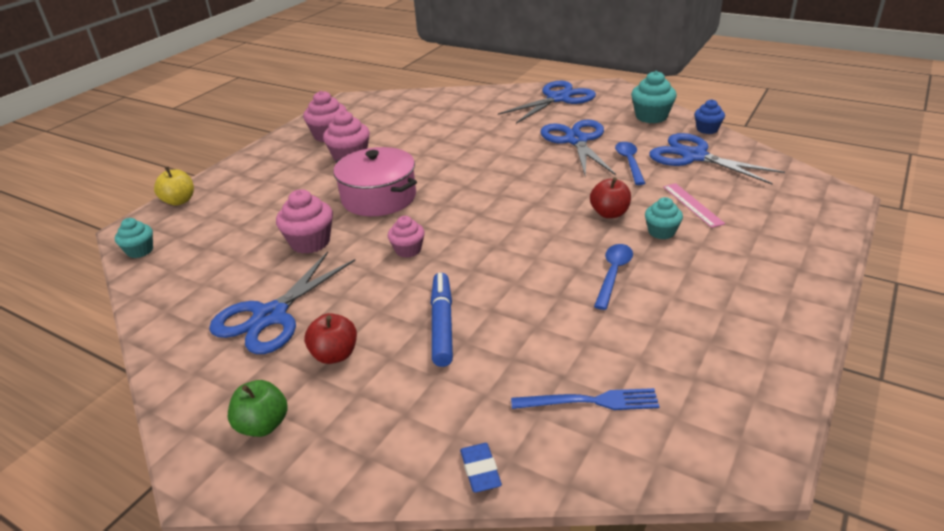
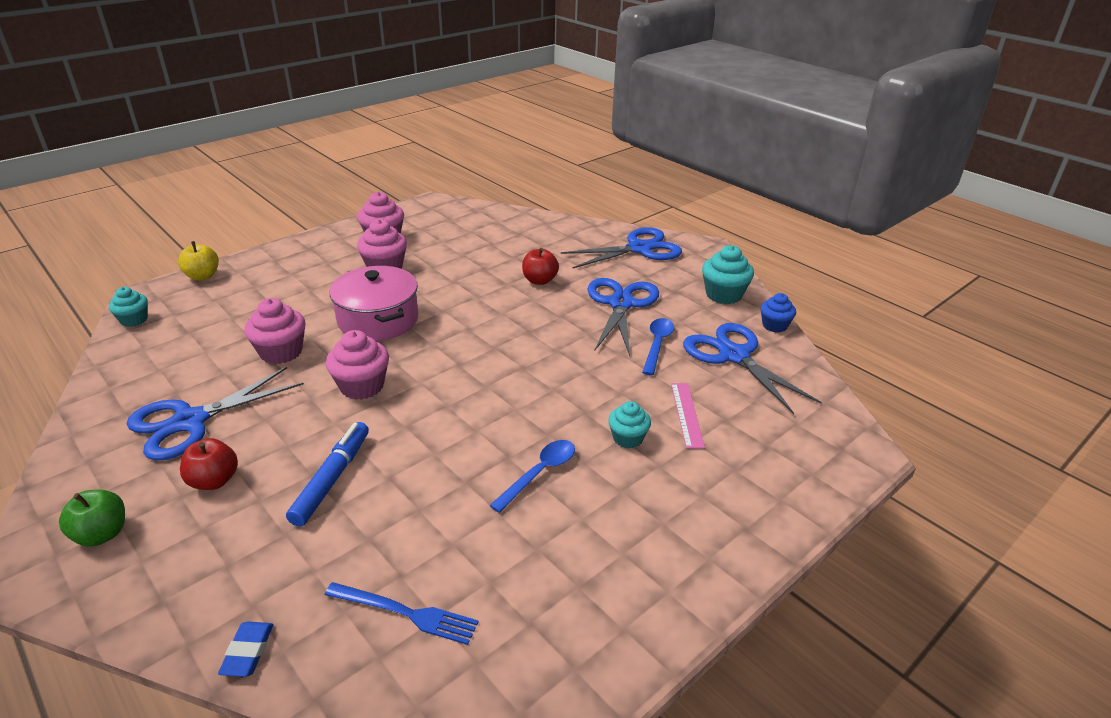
camera: 15 degrees right, 0 degrees up
pink cupcake [388,216,425,258] -> pink cupcake [326,330,389,400], size x1.55
red apple [590,177,631,218] -> red apple moved to [522,248,559,285]

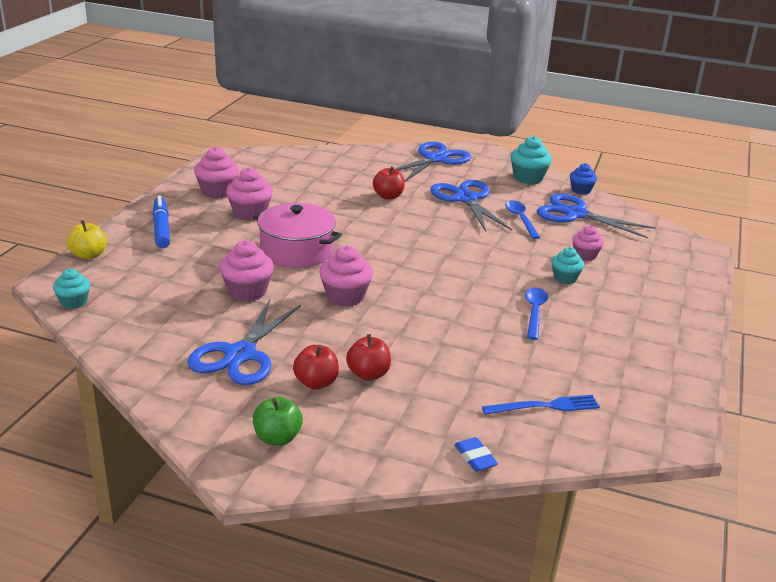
camera: 30 degrees left, 5 degrees down
blue marker [286,422,369,527] -> blue marker moved to [153,196,170,248]
pink ruler [671,383,705,449] -> pink cupcake [572,225,604,261]
none -> red apple [346,334,391,381]

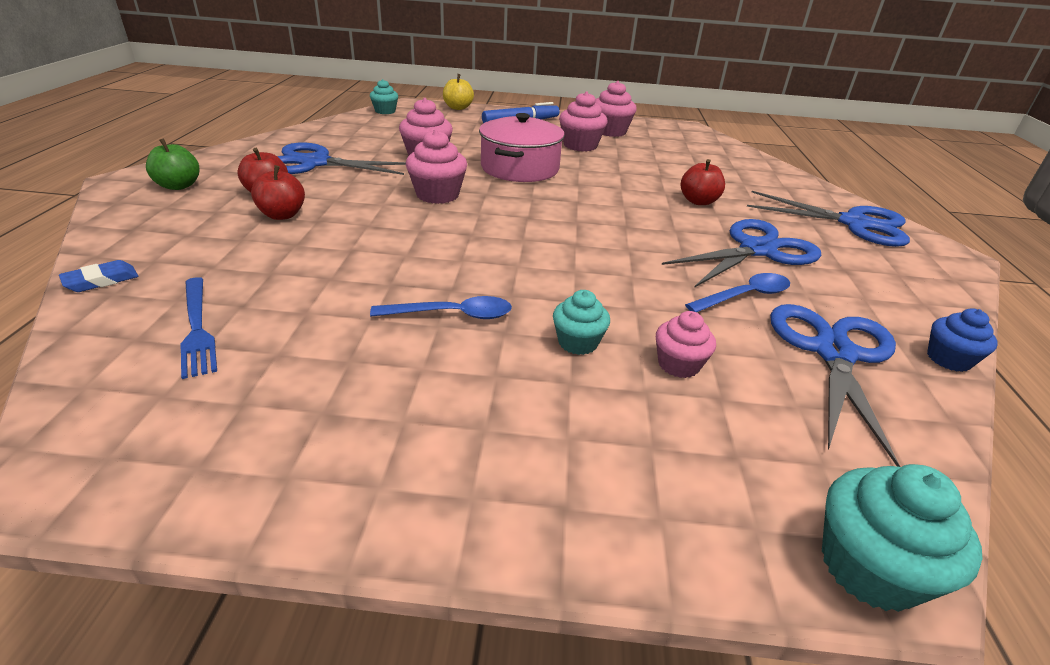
camera: 75 degrees right, 5 degrees up
turquoise cupcake [511,136,552,184] -> turquoise cupcake moved to [822,464,982,612]

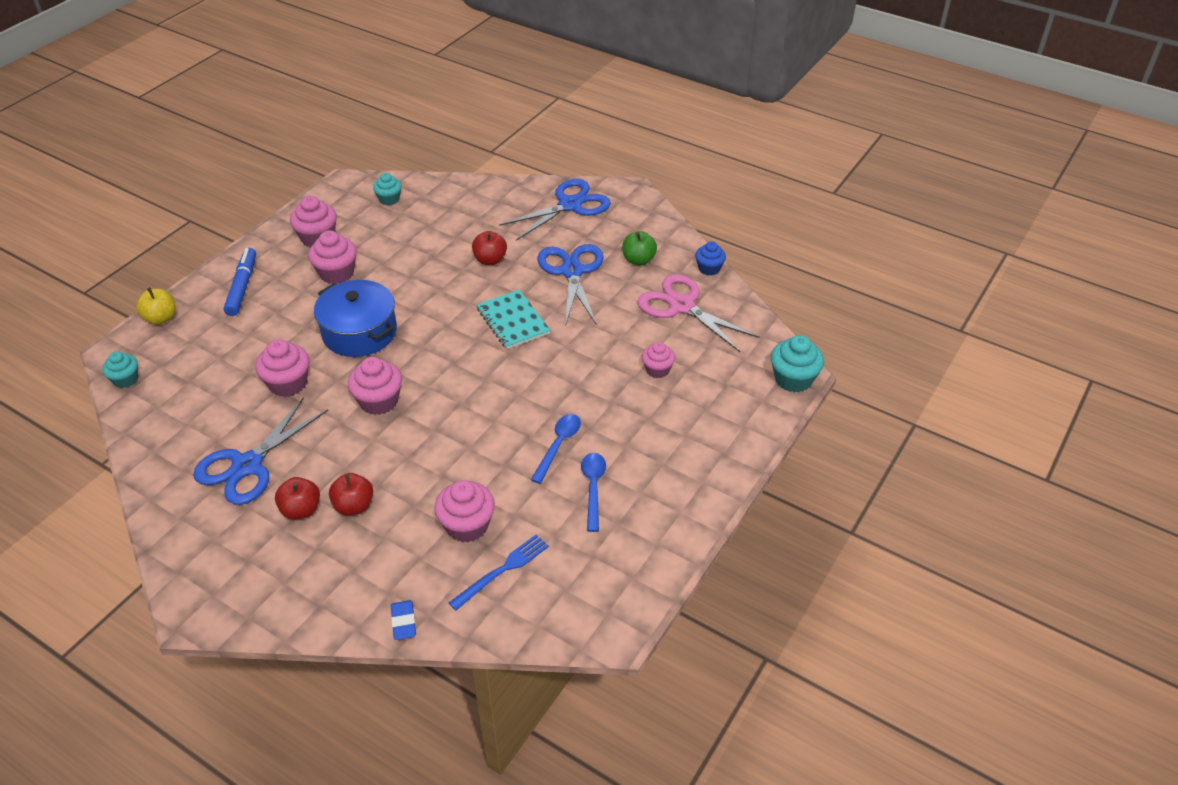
camera: 60 degrees left, 10 degrees up
green apple [146,138,199,190] -> green apple moved to [622,231,657,265]
blue fork [181,277,217,379] -> blue fork turned 45 degrees counterclockwise [449,535,549,611]
pink pot [479,113,565,182] -> blue pot [314,280,397,357]
turquoise cupcake [553,290,610,355] -> turquoise cupcake moved to [373,173,402,205]
blue spoon [685,273,790,312] -> blue spoon moved to [581,453,606,532]
blue scissors [770,304,900,467] -> pink scissors [637,274,760,352]
none -> pink cupcake [434,480,495,542]
none -> turquoise notebook [477,290,550,349]

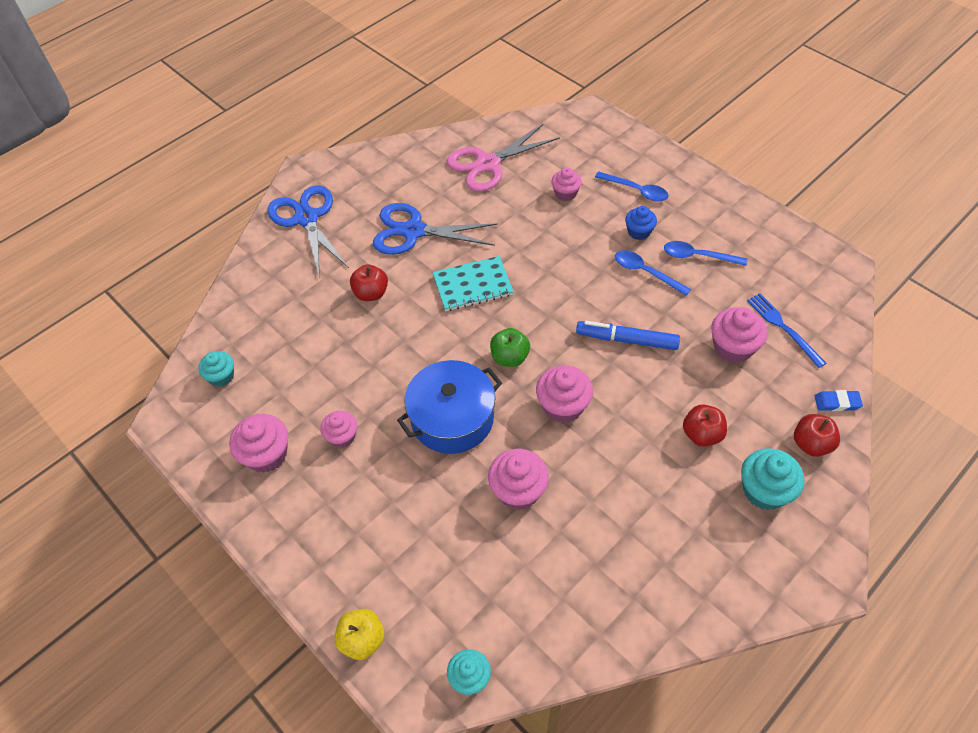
camera: 75 degrees left, 10 degrees up
blue scissors [193,397,328,505] -> none
blue marker [224,248,256,316] -> blue marker moved to [576,321,680,350]
red apple [275,477,320,520] -> red apple moved to [794,414,840,457]
pink cupcake [308,230,357,284] -> pink cupcake [320,411,357,448], size x0.64
green apple [622,231,657,265] -> green apple moved to [490,328,530,367]
blue cupcake [695,241,726,276] -> blue cupcake moved to [625,206,657,240]
turquoise cupcake [771,335,824,393] -> turquoise cupcake moved to [741,448,804,510]
none -> blue spoon [595,171,669,202]

